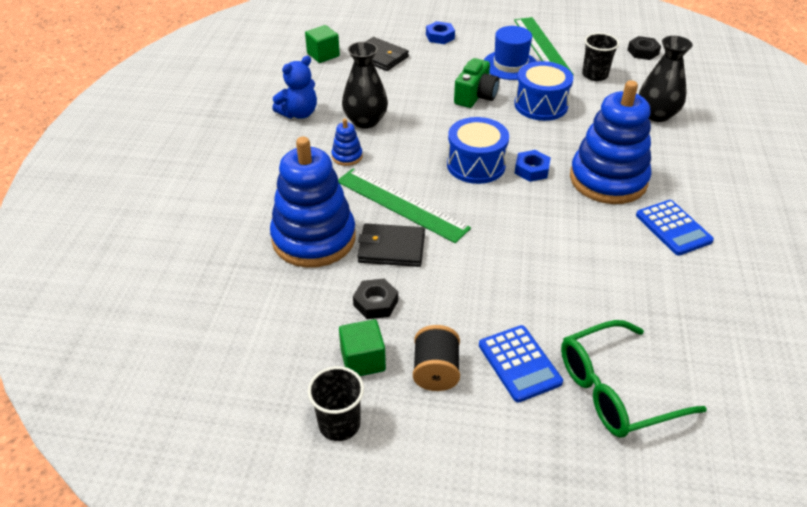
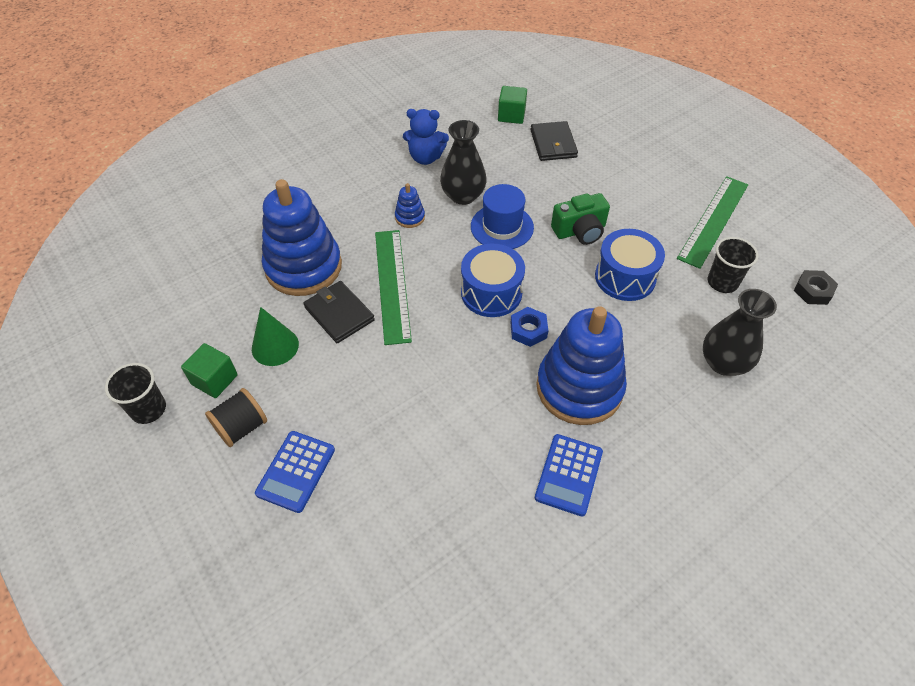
camera: 45 degrees right, 10 degrees up
black nut [353,279,398,319] -> green cone [252,307,299,366]
blue nut [426,21,455,44] -> none
blue hat [484,26,537,80] -> blue hat moved to [471,184,534,249]
green glasses [561,320,707,438] -> none

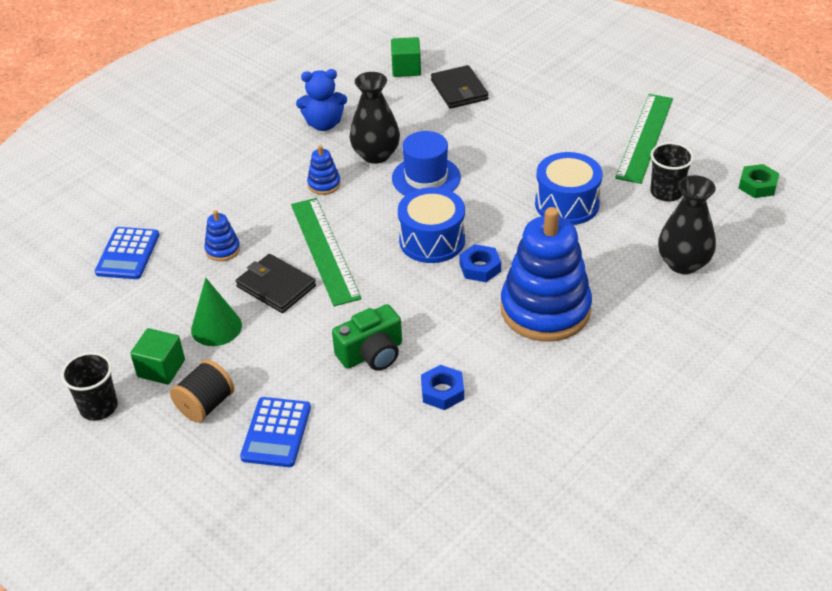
camera: 10 degrees left, 10 degrees down
blue stacking toy [262,179,342,296] -> blue stacking toy [204,210,240,261], size x0.41
blue calculator [535,434,603,516] -> blue calculator moved to [95,227,159,279]
green camera [551,193,610,245] -> green camera moved to [332,304,402,371]
black nut [794,270,838,305] -> green nut [739,164,779,198]
none -> blue nut [421,365,464,410]

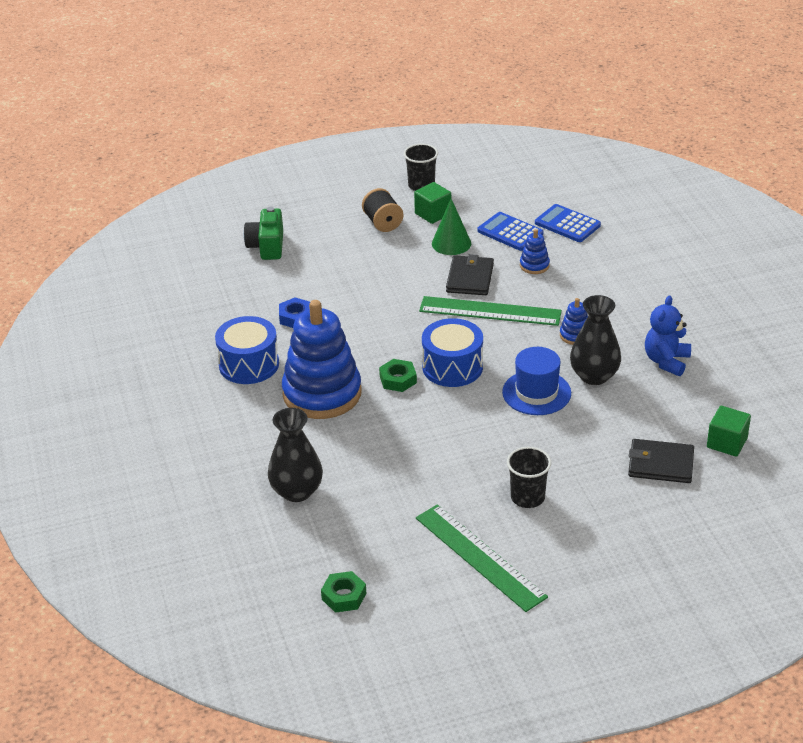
camera: 120 degrees right, 5 degrees down
black wallet [236,254,316,313] -> black wallet turned 60 degrees counterclockwise [446,254,494,295]
blue calculator [240,397,311,467] -> blue calculator moved to [477,212,543,251]
green camera [332,304,402,371] -> green camera moved to [244,207,283,260]
blue nut [459,244,501,282] -> green nut [379,359,417,392]
blue drum [535,152,602,225] -> blue drum moved to [215,316,279,384]
black cup [650,142,694,201] -> black cup moved to [507,447,551,508]

